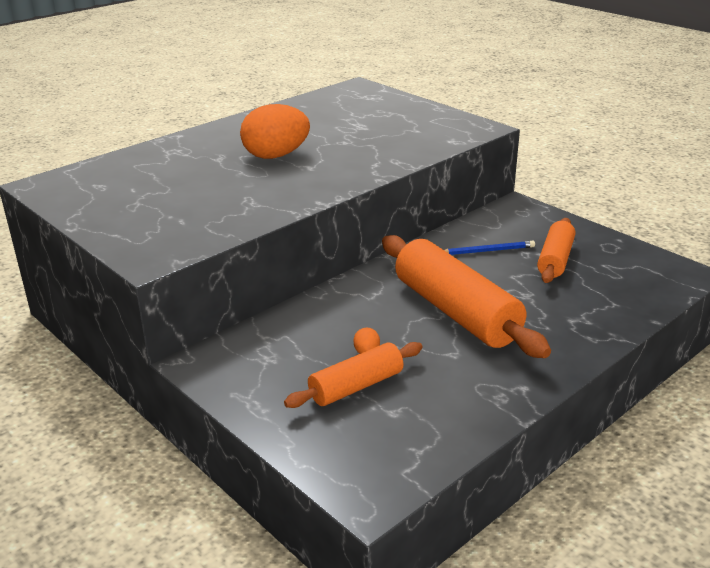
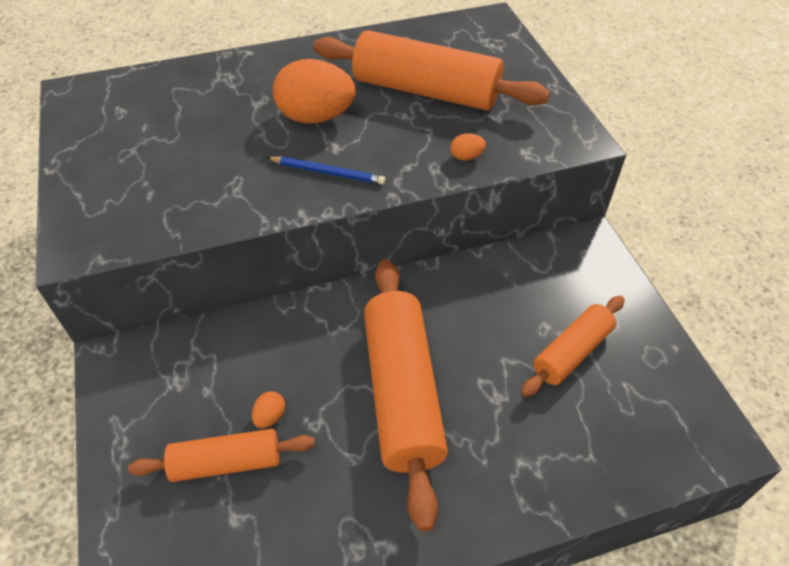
camera: 25 degrees right, 20 degrees up
blue pencil [444,241,535,255] -> blue pencil moved to [267,157,386,185]
none -> orange rolling pin [313,30,550,111]
none -> orange egg [451,133,486,160]

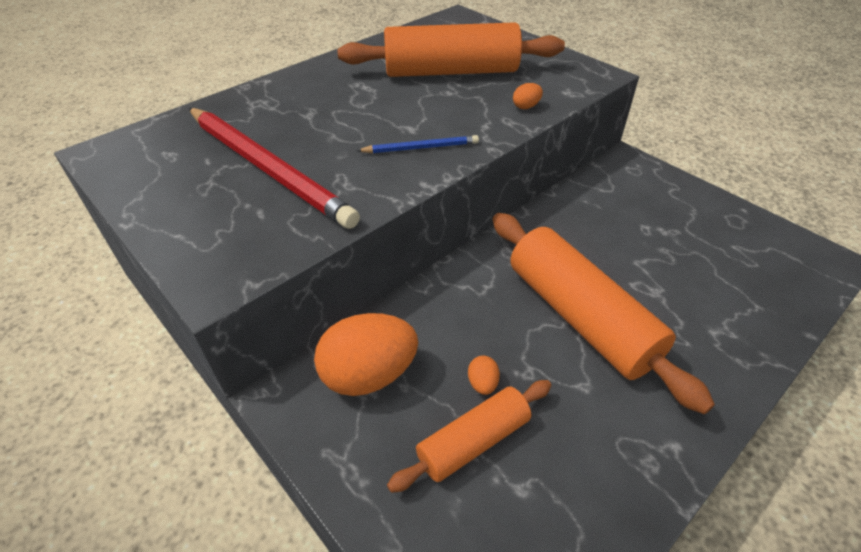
camera: 25 degrees left, 5 degrees down
orange egg [273,59,356,123] -> orange egg moved to [314,313,418,396]
orange rolling pin [521,296,625,397] -> none
none -> red pencil [189,108,360,229]

